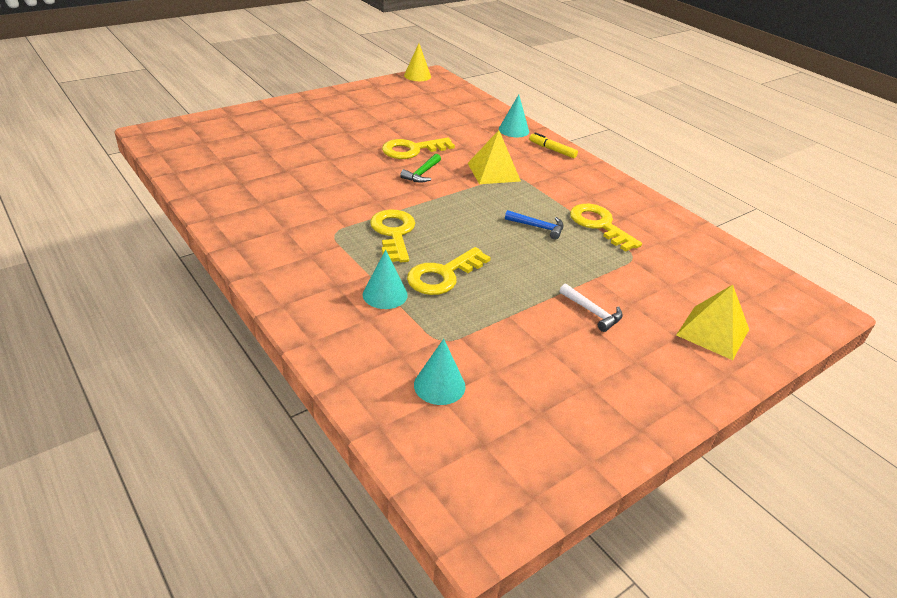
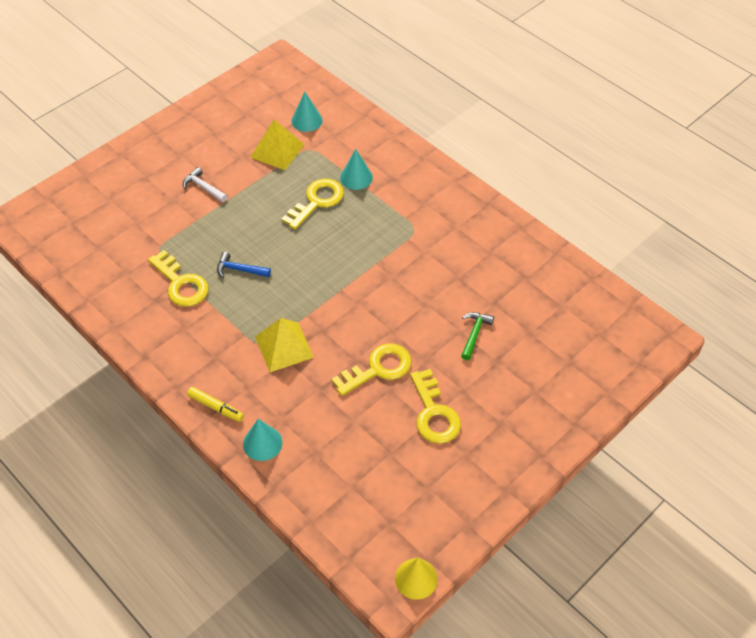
camera: 175 degrees right, 15 degrees up
yellow key [370,209,415,262] -> yellow key moved to [410,369,461,444]
green hammer [400,154,441,183] -> green hammer moved to [461,312,494,360]
yellow pyramid [676,285,749,360] -> yellow pyramid moved to [250,120,305,170]

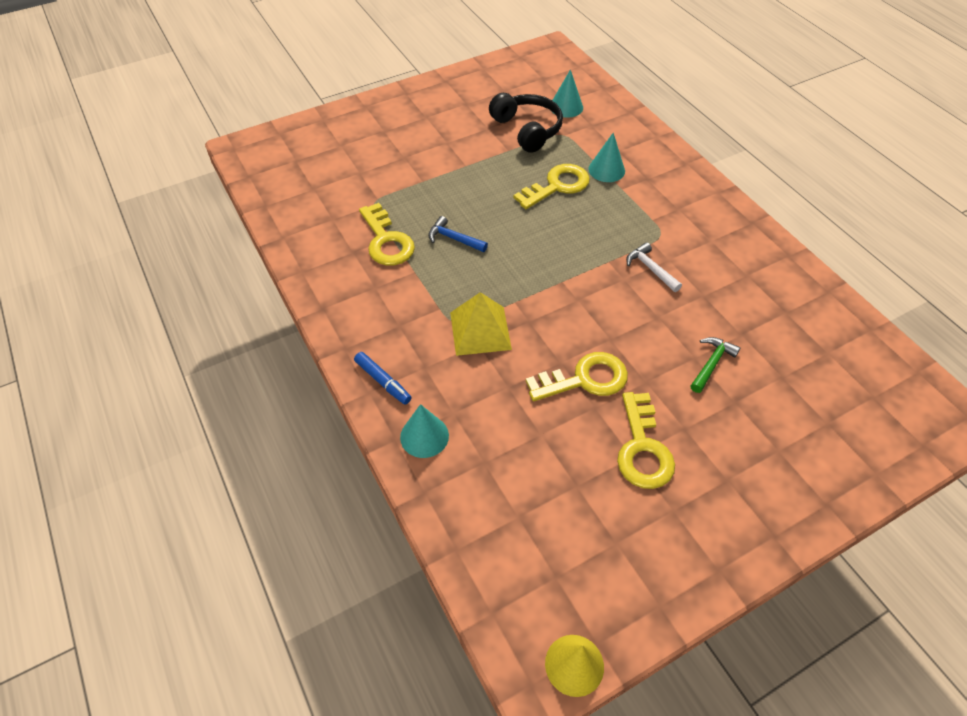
camera: 15 degrees right, 0 degrees up
white hammer [183,167,227,202] -> white hammer moved to [626,242,682,292]
yellow marker [187,387,244,422] -> blue marker [354,352,412,405]
yellow pyramid [250,120,305,170] -> black headphones [489,93,563,153]

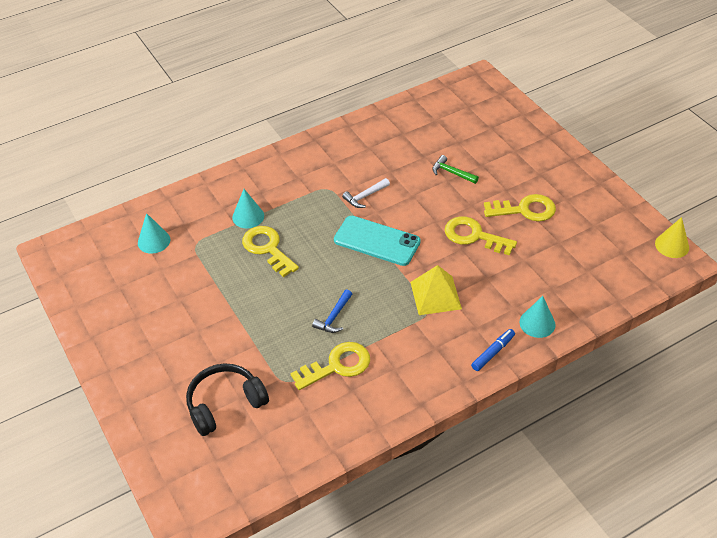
camera: 90 degrees left, 5 degrees down
black headphones [489,93,563,153] -> black headphones moved to [186,363,269,436]
yellow key [526,352,628,401] -> yellow key turned 45 degrees counterclockwise [445,216,517,255]
none -> turquoise phone [334,216,421,266]

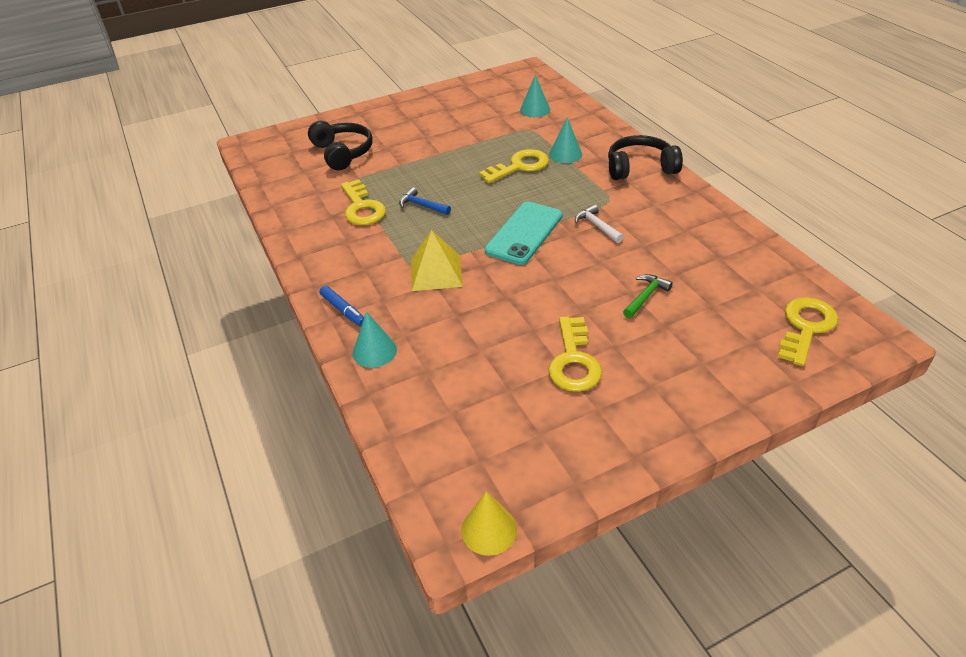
camera: 95 degrees right, 5 degrees down
yellow key [445,216,517,255] -> yellow key moved to [778,297,838,366]
none -> black headphones [608,135,683,180]

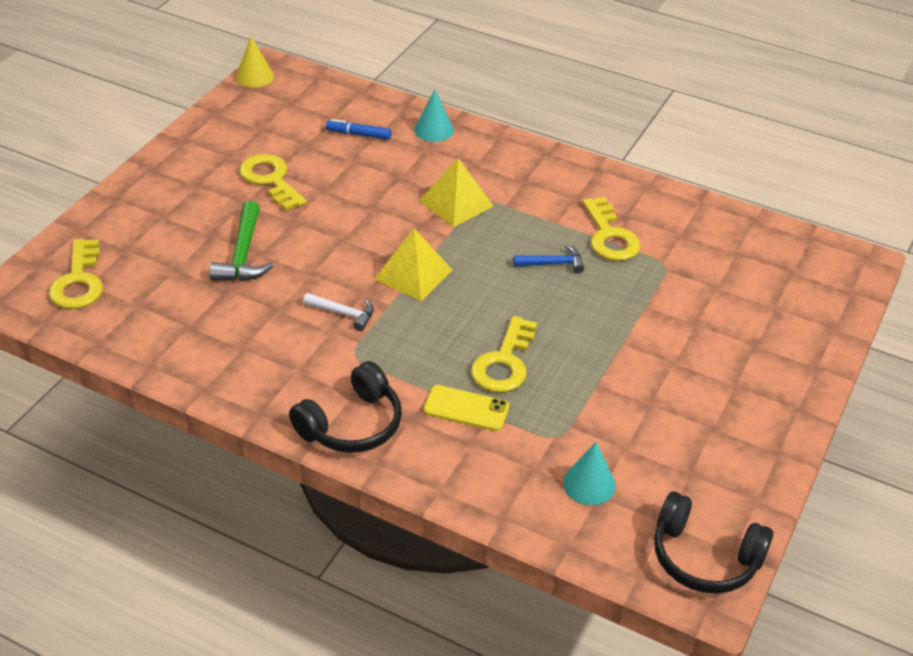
camera: 140 degrees right, 0 degrees up
black headphones [308,121,372,170] -> black headphones moved to [654,491,773,594]
blue marker [319,286,364,327] -> blue marker moved to [326,119,392,140]
yellow key [341,179,386,225] -> yellow key turned 135 degrees counterclockwise [583,197,641,261]
turquoise phone [485,202,562,265] -> yellow pyramid [374,229,452,301]
turquoise cone [549,118,582,163] -> yellow phone [423,385,509,431]
green hammer [623,274,673,318] -> green hammer [209,201,274,281], size x1.60

